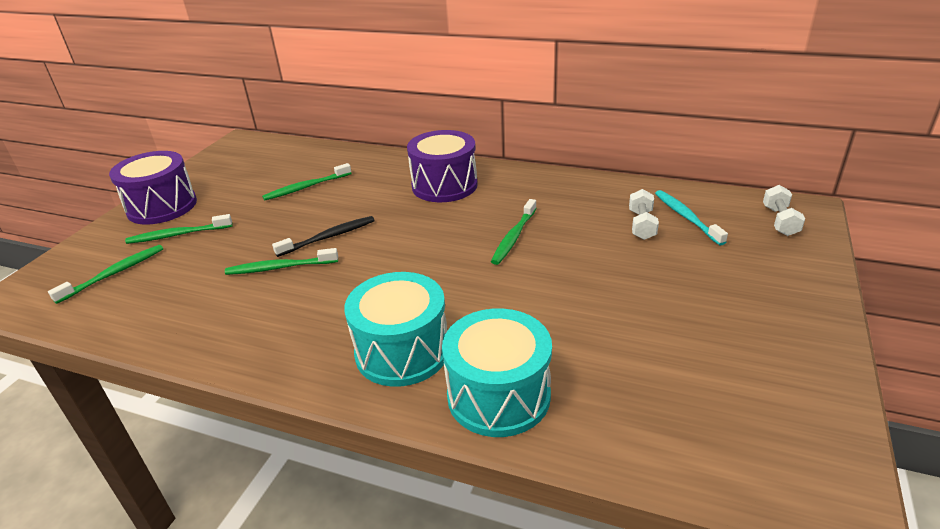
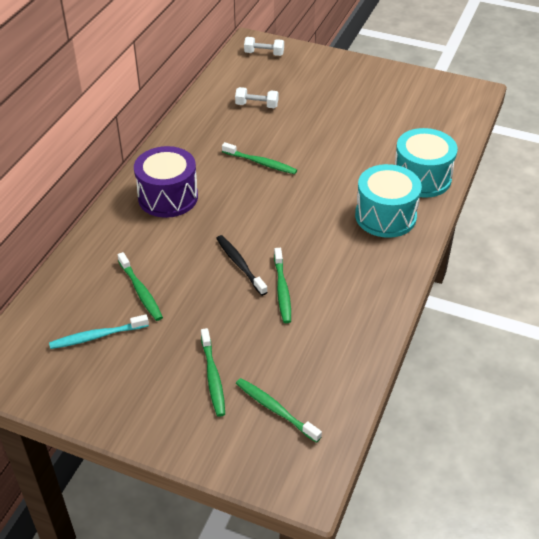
camera: 90 degrees left, 10 degrees up
purple drum [109,151,197,225] -> none
turquoise toothbrush [655,190,728,245] -> turquoise toothbrush moved to [49,314,149,349]

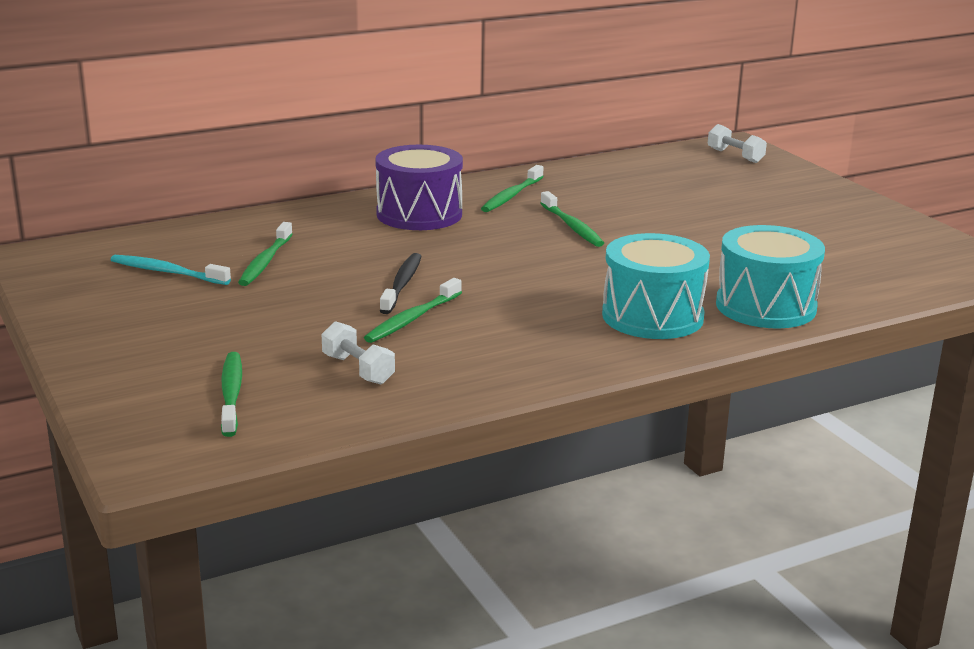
camera: 40 degrees right, 20 degrees down
green toothbrush [201,328,225,417] -> green toothbrush moved to [481,165,544,212]
white dumbbell [235,87,278,108] -> white dumbbell moved to [322,321,395,384]

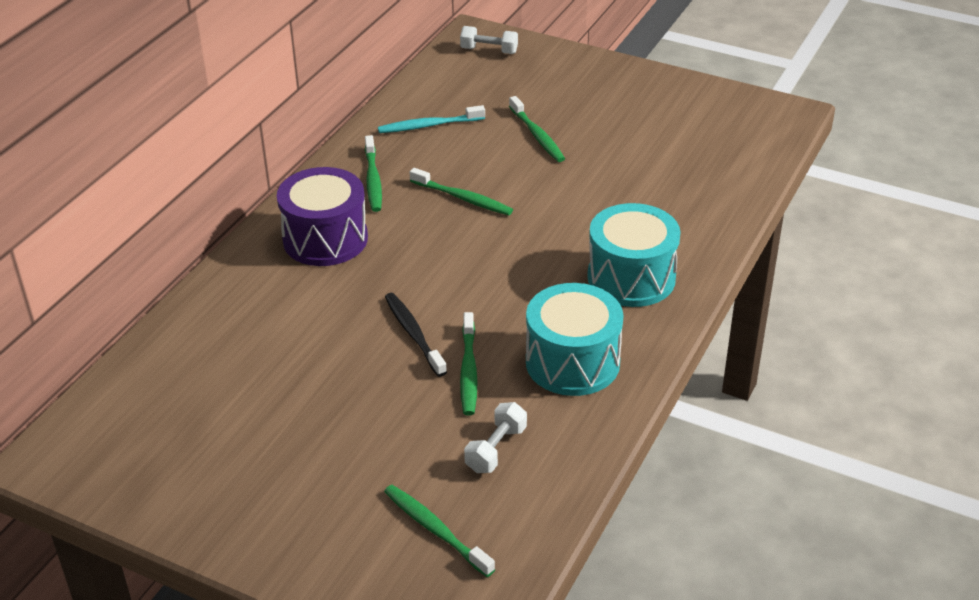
camera: 35 degrees left, 15 degrees up
turquoise toothbrush [111,255,231,285] -> turquoise toothbrush moved to [378,105,485,133]
green toothbrush [238,222,293,286] -> green toothbrush moved to [509,96,565,162]
white dumbbell [322,321,395,384] -> white dumbbell turned 75 degrees counterclockwise [464,402,527,473]
turquoise drum [716,225,825,328] -> turquoise drum moved to [526,283,623,396]

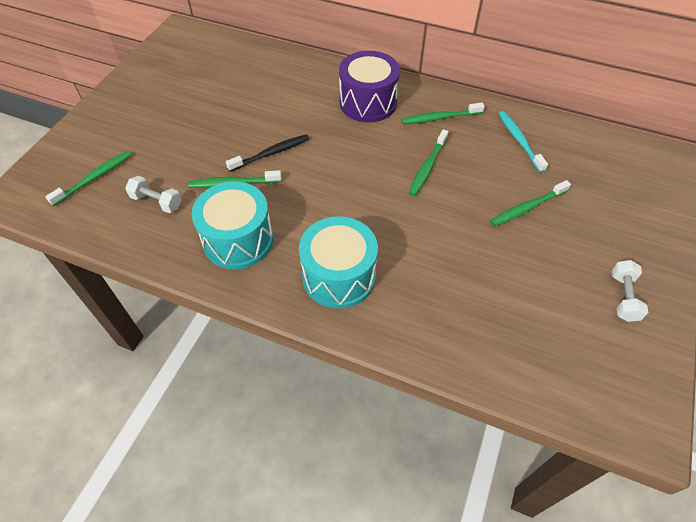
camera: 85 degrees right, 15 degrees up
white dumbbell [460,26,518,54] -> white dumbbell moved to [612,260,648,322]

